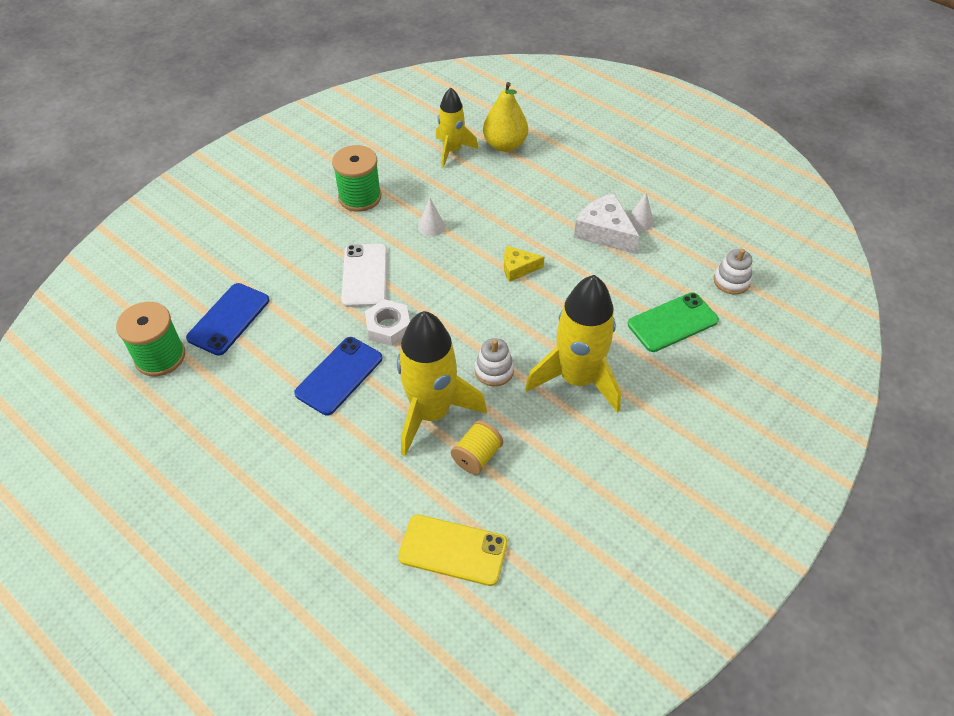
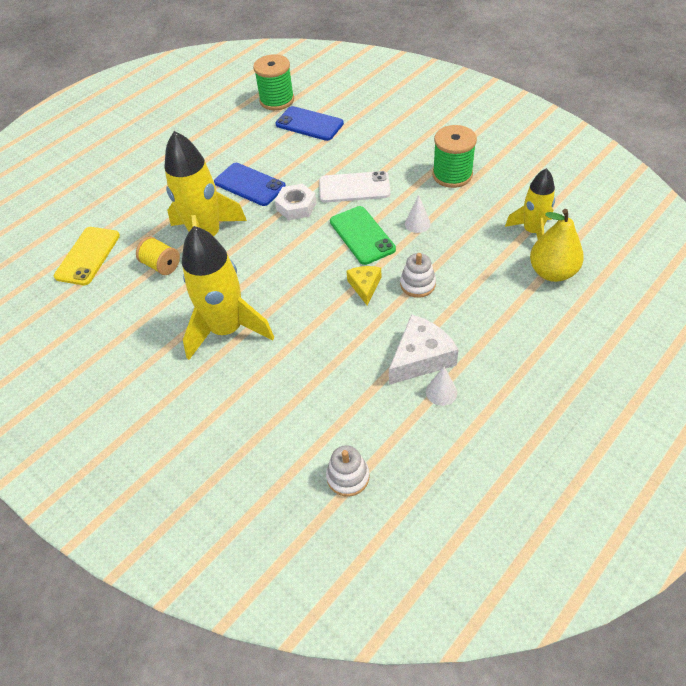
camera: 95 degrees right, 0 degrees up
white stacking toy [475,338,514,386] -> white stacking toy moved to [400,253,436,298]
green phone [628,292,719,352] -> green phone moved to [330,206,396,265]

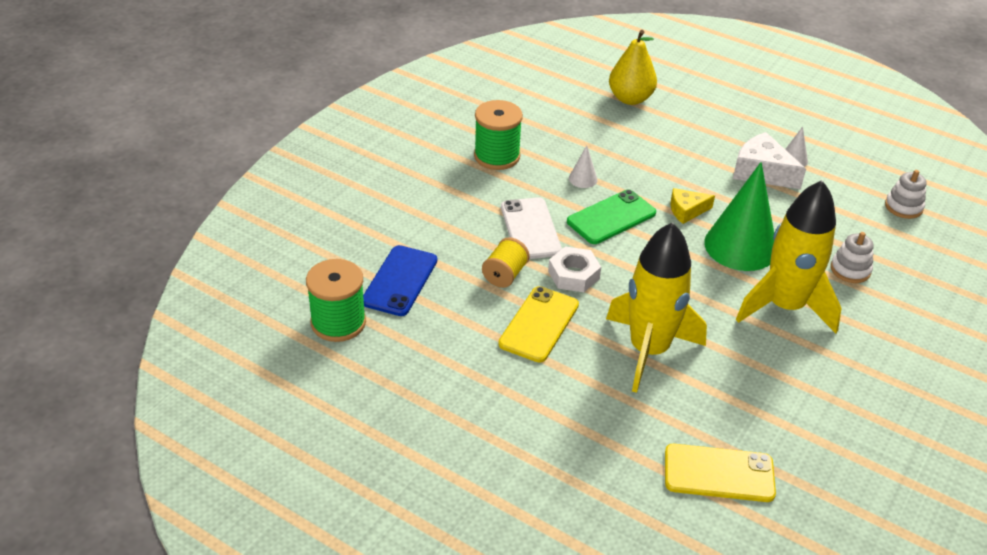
camera: 105 degrees left, 10 degrees down
yellow spool [136,236,180,275] -> yellow spool moved to [482,237,530,288]
blue phone [214,163,286,206] -> yellow phone [498,286,579,363]
white stacking toy [400,253,436,298] -> white stacking toy moved to [831,232,874,283]
yellow rocket [505,168,555,239] -> none
none -> green cone [704,162,774,271]

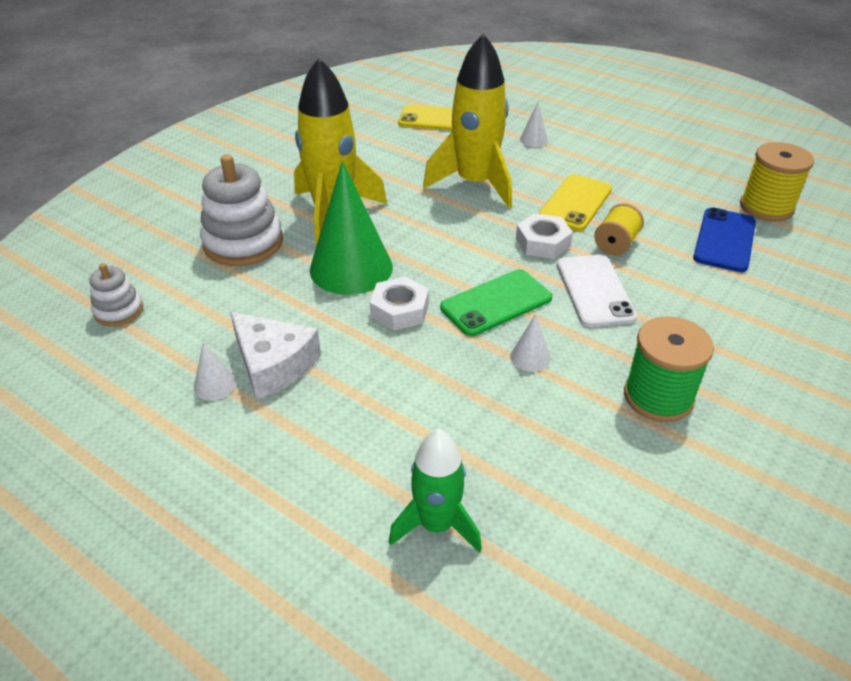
camera: 175 degrees left, 0 degrees up
green spool [306,259,366,342] -> yellow spool [740,142,814,222]
yellow pear [609,30,657,105] -> green rocket [389,429,482,553]
yellow cheese [670,188,715,224] -> white nut [370,277,429,331]
white stacking toy [831,232,874,283] -> white stacking toy [200,154,283,266], size x1.84
none -> white cone [520,102,548,147]

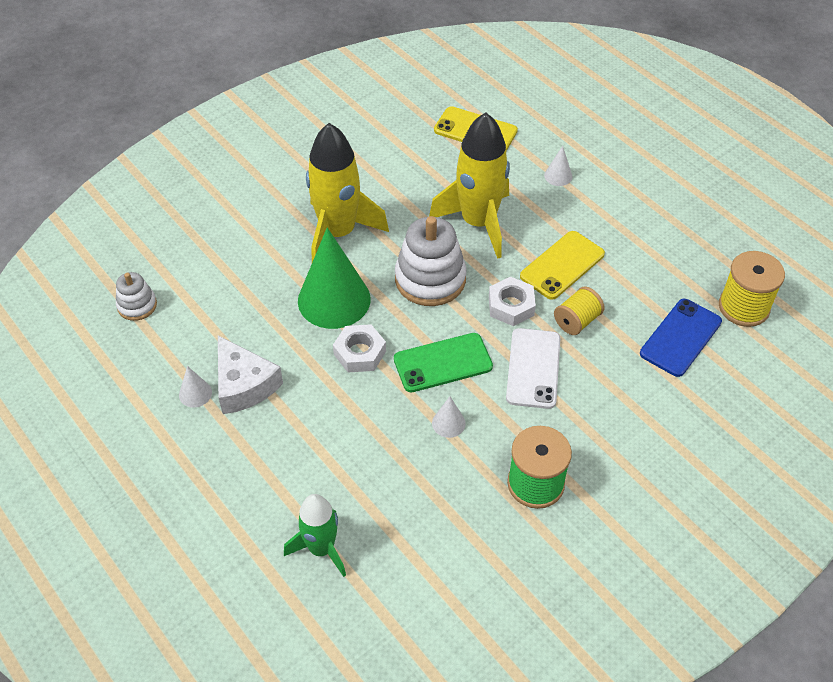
camera: 15 degrees right, 10 degrees up
white stacking toy [200,154,283,266] -> white stacking toy moved to [395,216,466,306]

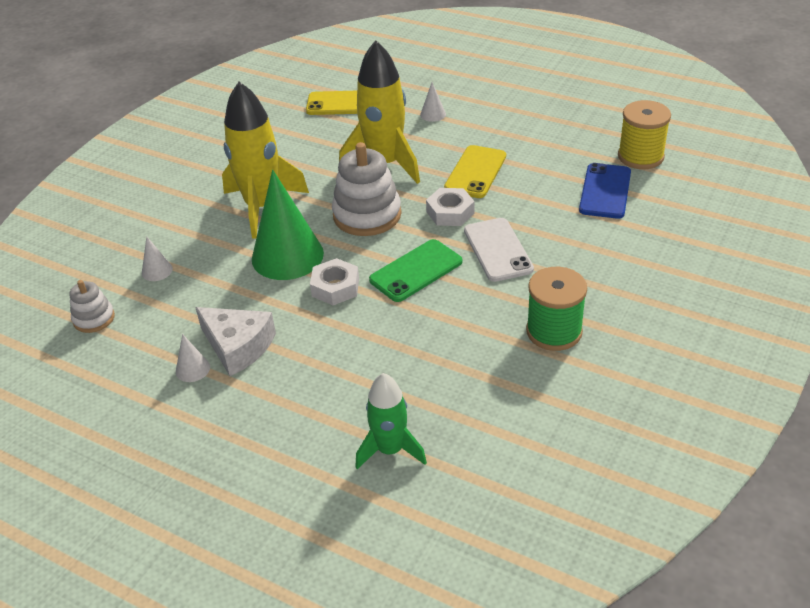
camera: 20 degrees left, 10 degrees down
white cone [432,396,466,438] -> white cone moved to [142,237,173,281]
yellow spool [554,286,605,335] -> none

